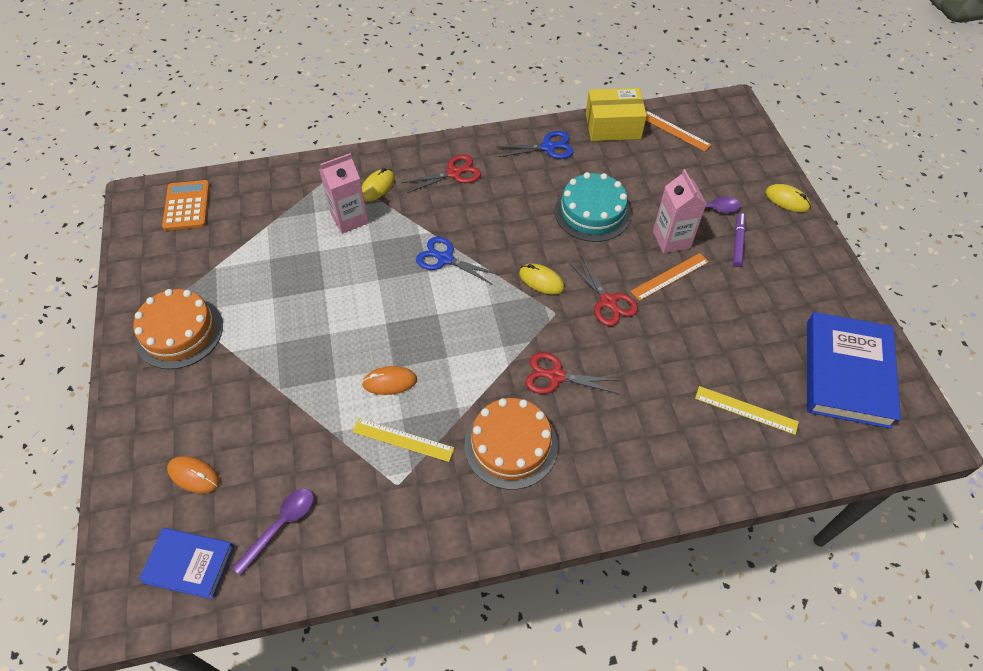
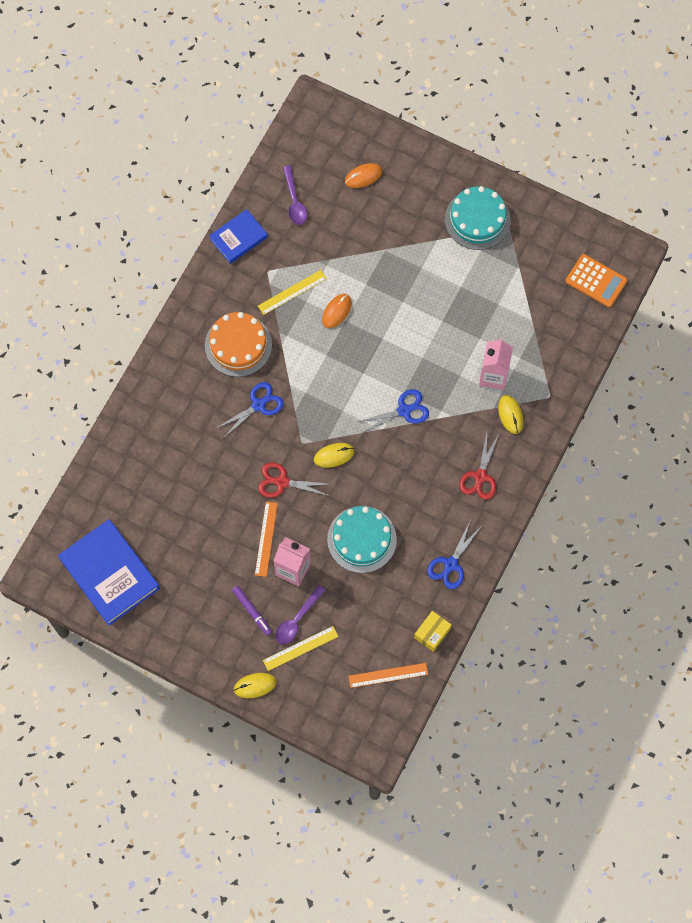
camera: 130 degrees right, 15 degrees up
orange cake [133,289,223,369] -> turquoise cake [445,186,511,250]
blue book [139,528,234,600] -> blue book moved to [209,209,268,264]
red scissors [526,352,620,394] -> blue scissors [215,382,284,438]
yellow box [586,88,647,141] -> yellow box [414,611,452,652], size x0.58
yellow ruler [695,386,799,435] -> yellow ruler moved to [263,626,339,671]

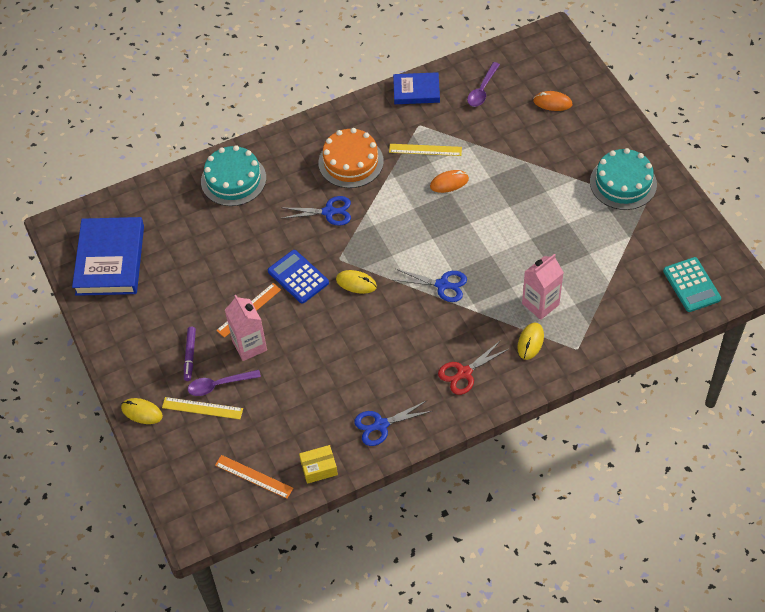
camera: 40 degrees right, 15 degrees down
red scissors [258,462,331,498] -> blue calculator [268,250,329,304]
turquoise cake [327,506,397,573] -> turquoise cake moved to [201,145,266,206]
orange calculator [565,254,627,307] -> turquoise calculator [663,257,721,312]

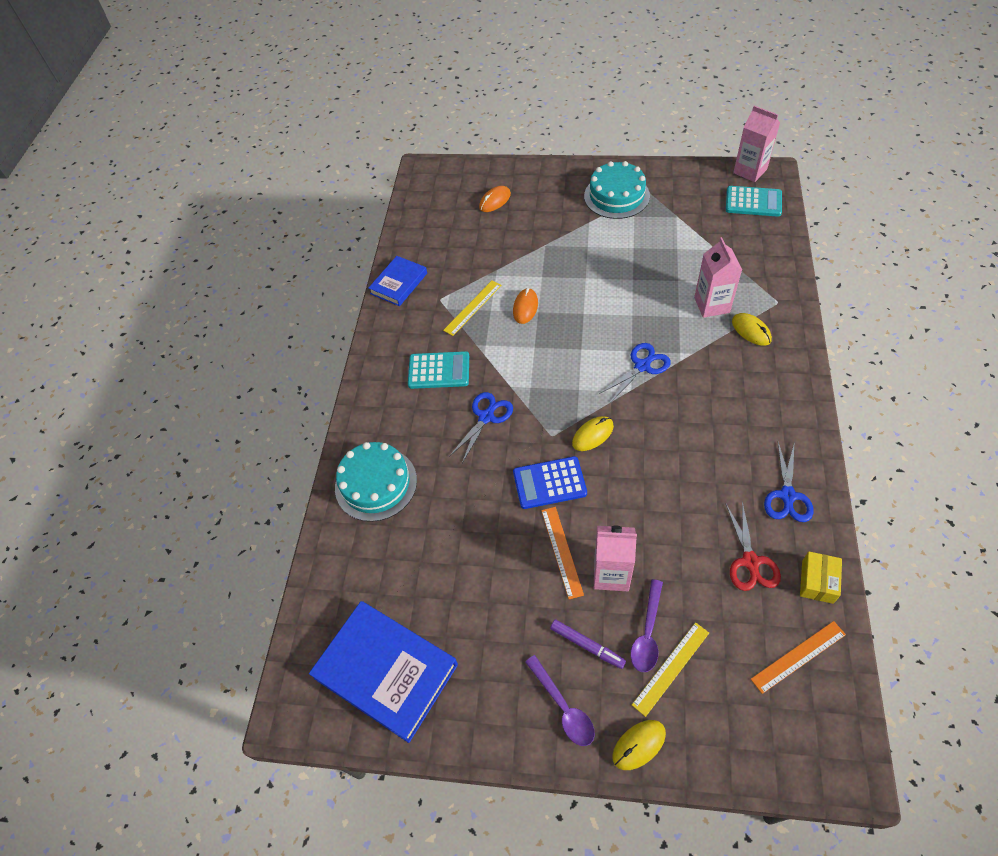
camera: 55 degrees left, 0 degrees up
orange cake [318,128,384,188] -> turquoise calculator [408,351,469,389]
red scissors [438,340,509,395] -> red scissors moved to [726,501,781,591]
purple spoon [467,62,500,107] -> purple spoon moved to [525,655,595,746]
none -> pink carton [733,106,780,182]

